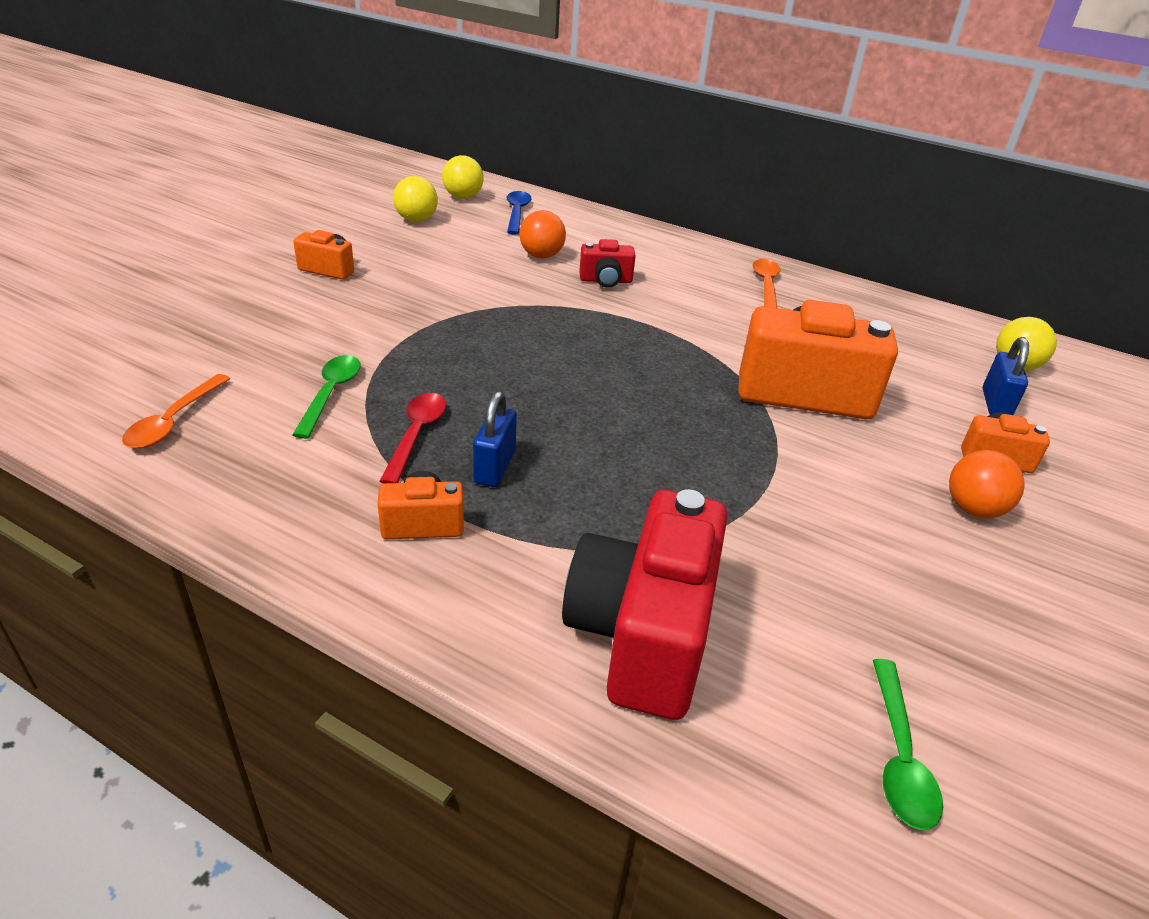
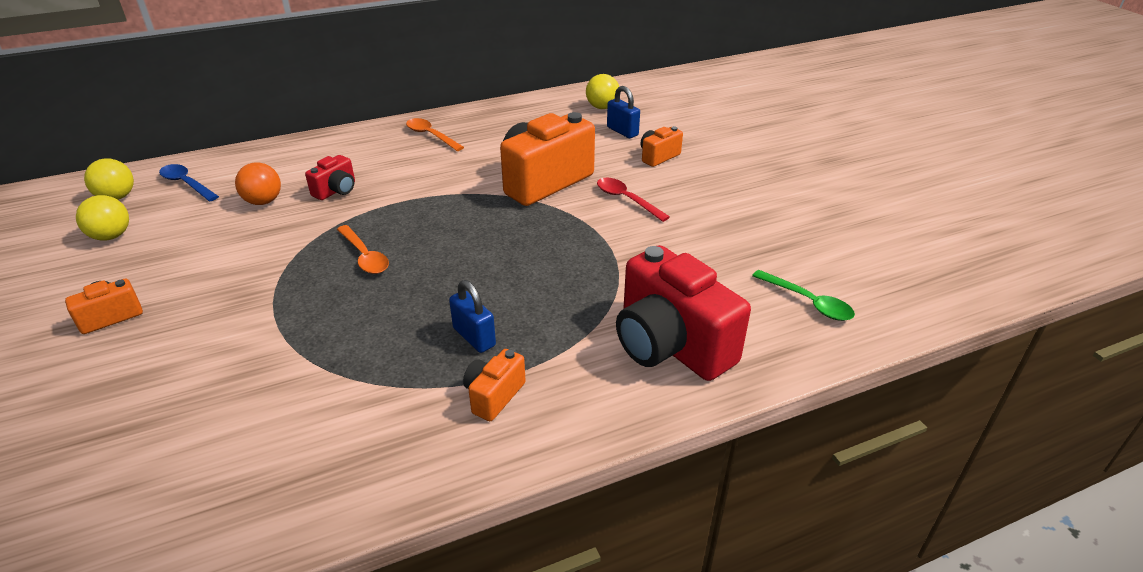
camera: 50 degrees left, 0 degrees up
orange spoon [122,374,230,449] -> orange spoon moved to [337,225,389,274]
green spoon [292,355,360,439] -> none
red spoon [380,393,446,484] -> red spoon moved to [597,178,670,222]
orange ball [949,450,1025,518] -> none

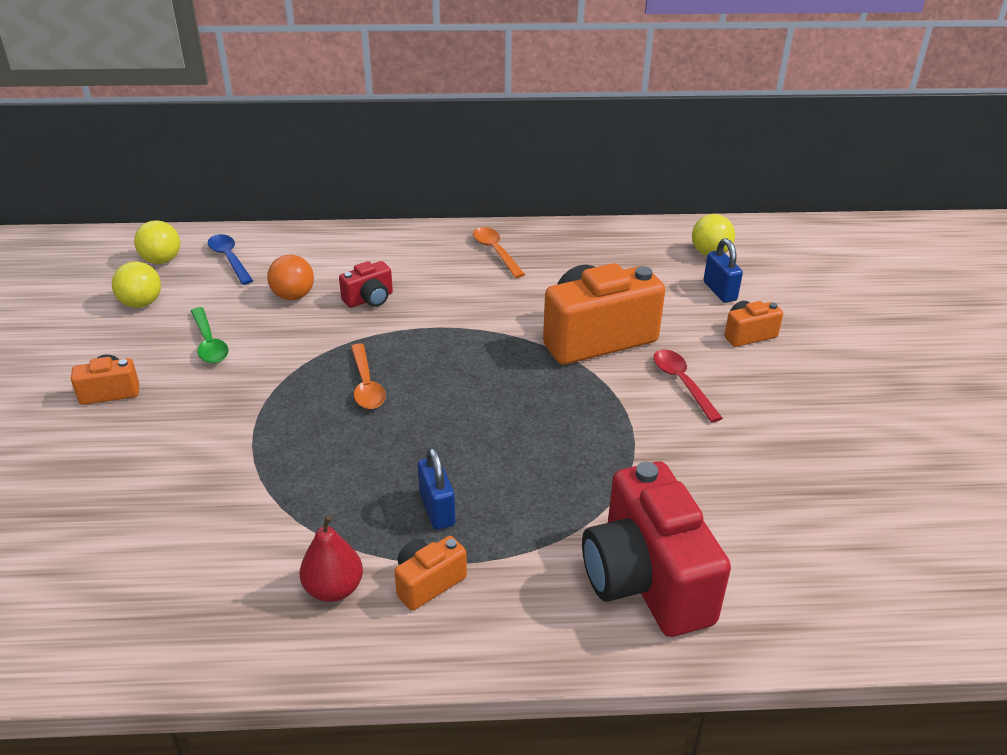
camera: 20 degrees right, 0 degrees up
green spoon [752,270,855,321] -> green spoon moved to [191,307,229,363]
none -> red pear [300,515,363,602]

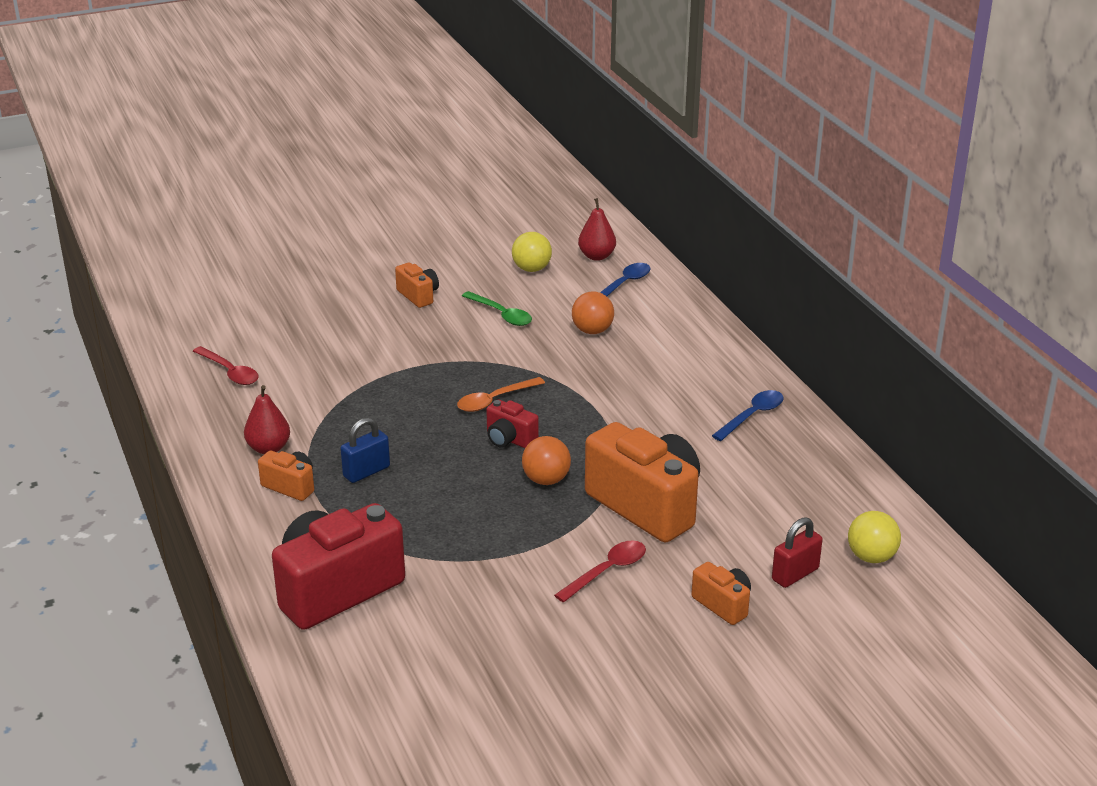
camera: 70 degrees right, 5 degrees down
yellow ball [134,220,180,264] -> red pear [578,198,616,261]
green spoon [191,307,229,363] -> green spoon turned 90 degrees counterclockwise [462,291,532,326]
red camera [339,261,393,308] -> red camera moved to [486,400,539,448]
orange spoon [473,227,525,278] -> blue spoon [712,390,784,441]
blue padlock [704,238,743,303] -> red padlock [772,517,823,588]
none -> red spoon [193,346,258,385]
none -> orange ball [522,436,571,485]

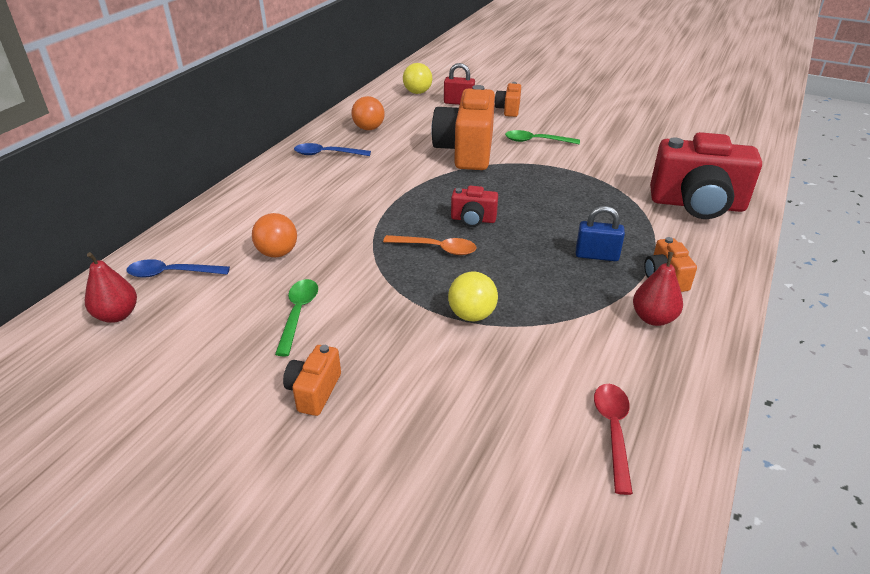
camera: 130 degrees left, 5 degrees up
red camera [486,400,539,448] -> red camera turned 105 degrees clockwise [451,186,498,227]
yellow ball [512,232,552,272] -> yellow ball moved to [448,271,498,321]
orange ball [522,436,571,485] -> orange ball moved to [351,96,385,130]
red spoon [554,540,646,603] -> green spoon [505,130,580,144]

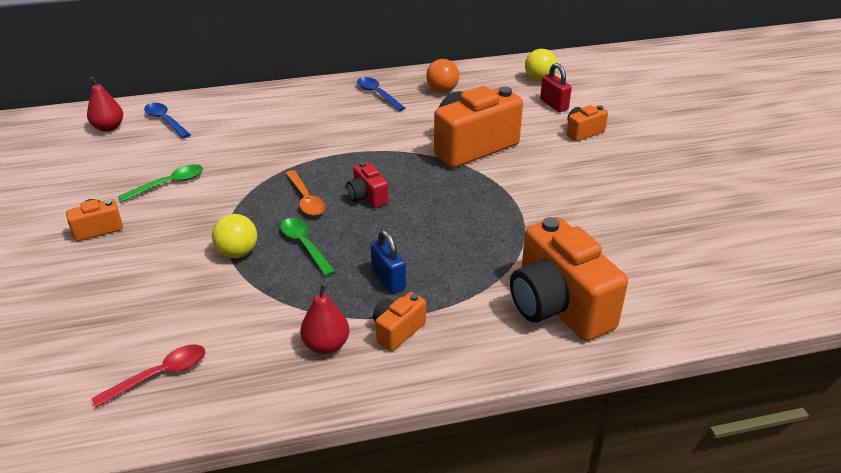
camera: 50 degrees right, 0 degrees up
orange ball [252,213,297,257] -> none
green spoon [505,130,580,144] -> green spoon moved to [280,218,335,276]
red camera [650,132,762,219] -> orange camera [510,217,628,341]

